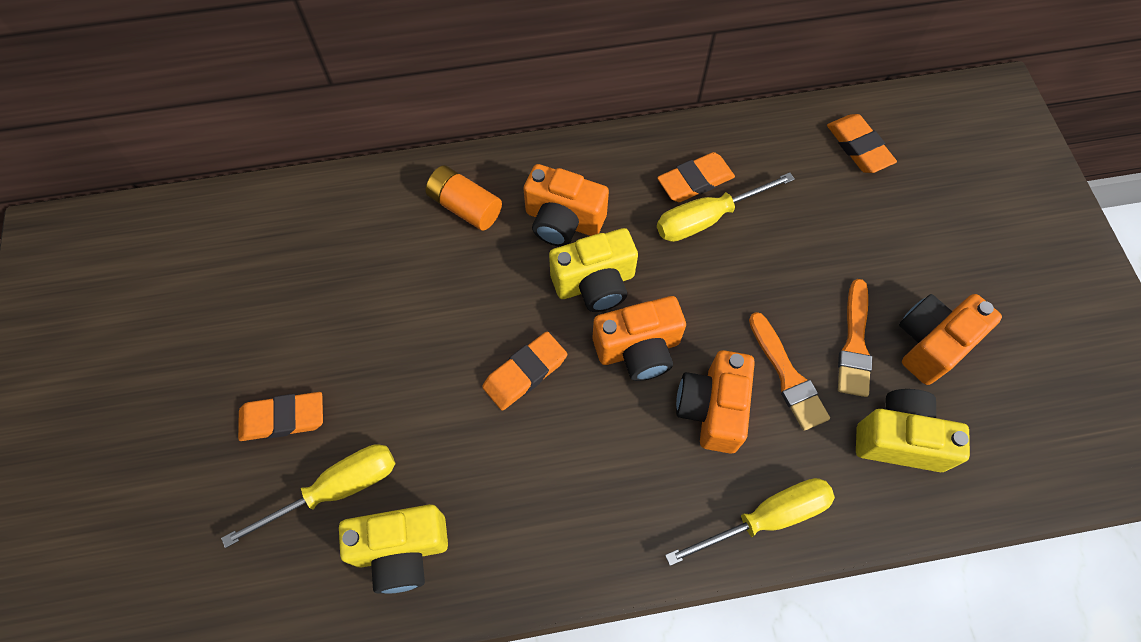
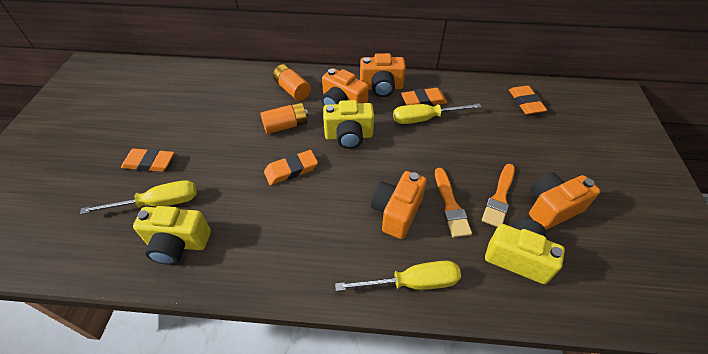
camera: 15 degrees right, 15 degrees down
orange camera [593,296,686,381] -> orange camera moved to [360,53,406,97]
none -> orange battery [260,102,308,134]

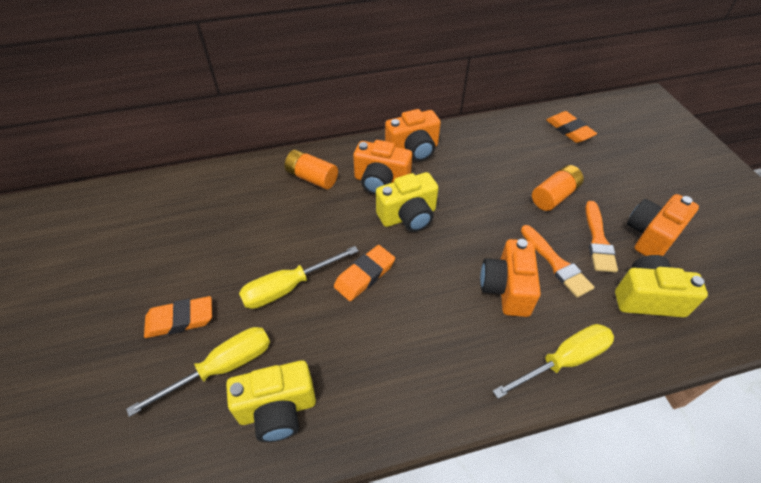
camera: 20 degrees left, 0 degrees up
orange battery [260,102,308,134] -> orange battery moved to [532,165,584,211]
yellow screwdriver [393,103,481,124] -> yellow screwdriver moved to [239,246,359,309]
orange eraser [401,88,447,106] -> none

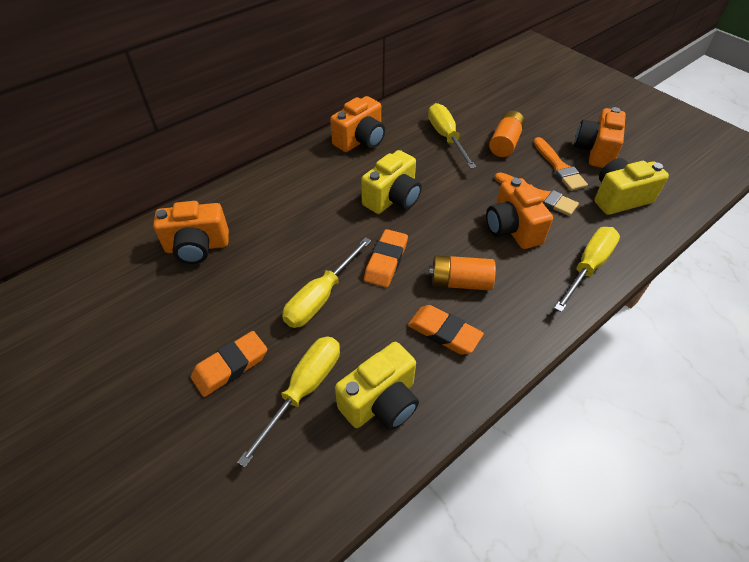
camera: 25 degrees left, 0 degrees up
orange battery [285,149,338,189] -> orange battery moved to [429,255,496,291]
orange camera [353,140,412,195] -> orange camera moved to [153,201,229,264]
orange eraser [546,111,597,143] -> orange eraser moved to [408,305,484,355]
none -> yellow screwdriver [428,103,476,169]

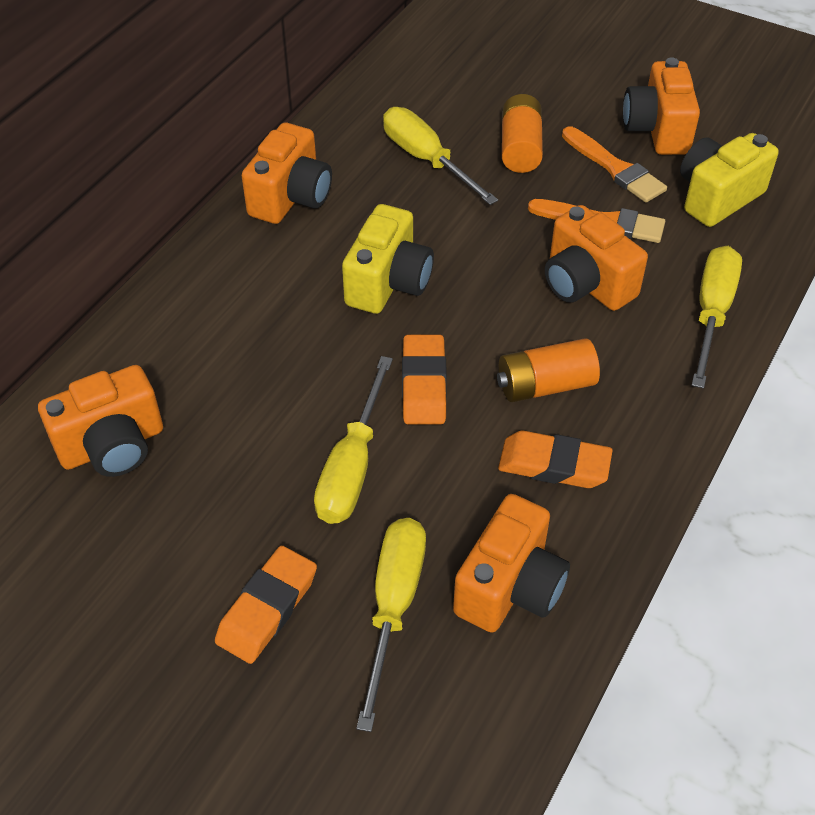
camera: 20 degrees left, 0 degrees up
yellow camera [335,342,419,430] -> orange camera [453,494,570,633]

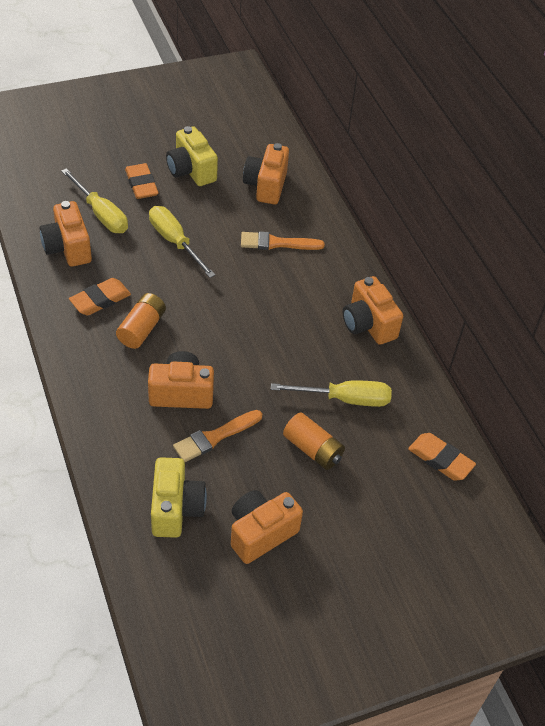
camera: 125 degrees right, 0 degrees up
yellow camera [342,204,434,314] -> yellow camera moved to [166,126,218,186]
orange eraser [402,334,447,424] -> orange eraser moved to [408,433,476,481]
orange brush [562,126,667,203] -> orange brush moved to [241,231,325,250]
orange camera [623,57,700,155] -> orange camera turned 75 degrees counterclockwise [231,490,303,564]
yellow screwdriver [692,246,742,389] -> none

